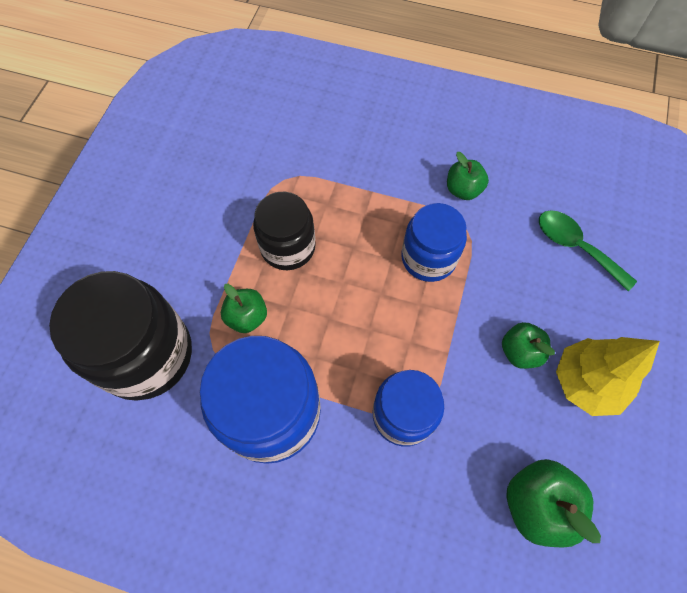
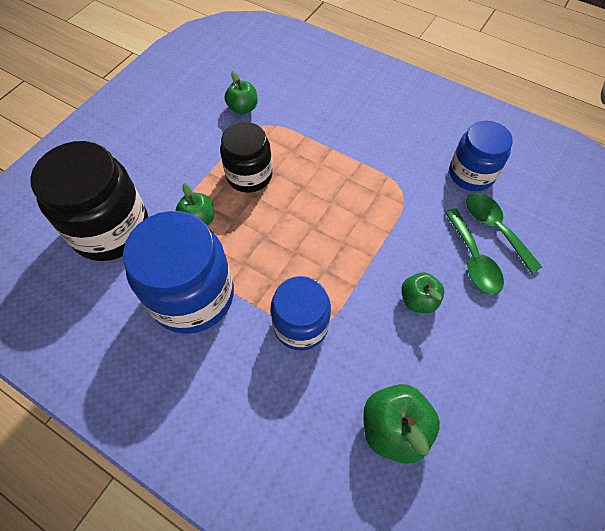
camera: 15 degrees right, 5 degrees down
blue jar [402,203,467,282] -> blue jar moved to [449,121,513,191]
green apple [447,152,489,200] -> green apple moved to [224,71,258,114]
yellow tree [556,337,660,416] -> none
none -> green spoon [445,209,504,295]

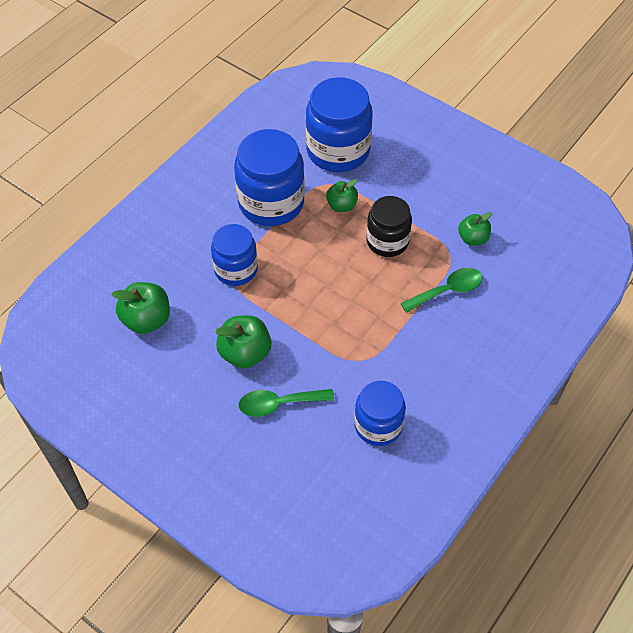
camera: 95 degrees right, 5 degrees down
black jar [30,141,148,261] -> blue jar [306,77,373,172]
green apple [401,272,444,313] -> green apple [215,315,271,368], size x1.54
green spoon [466,193,542,274] -> green spoon moved to [400,268,483,313]

